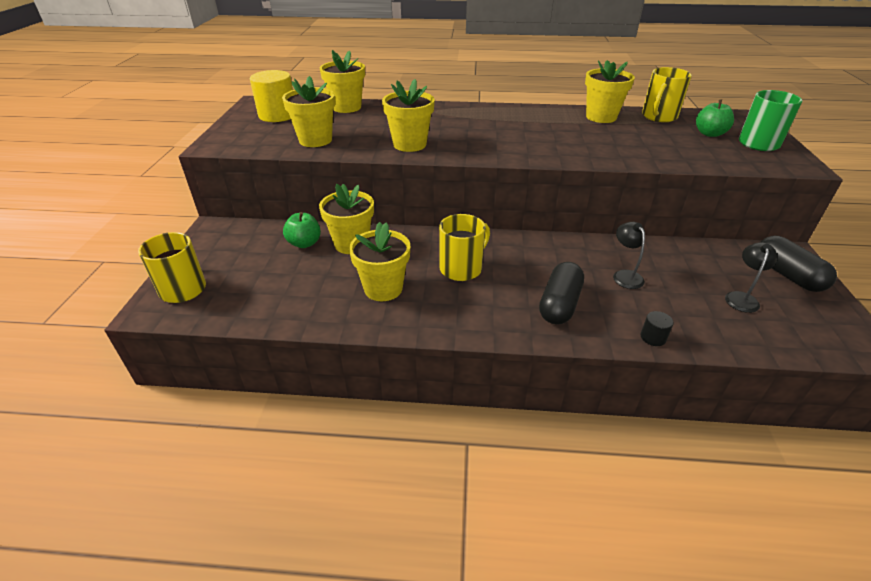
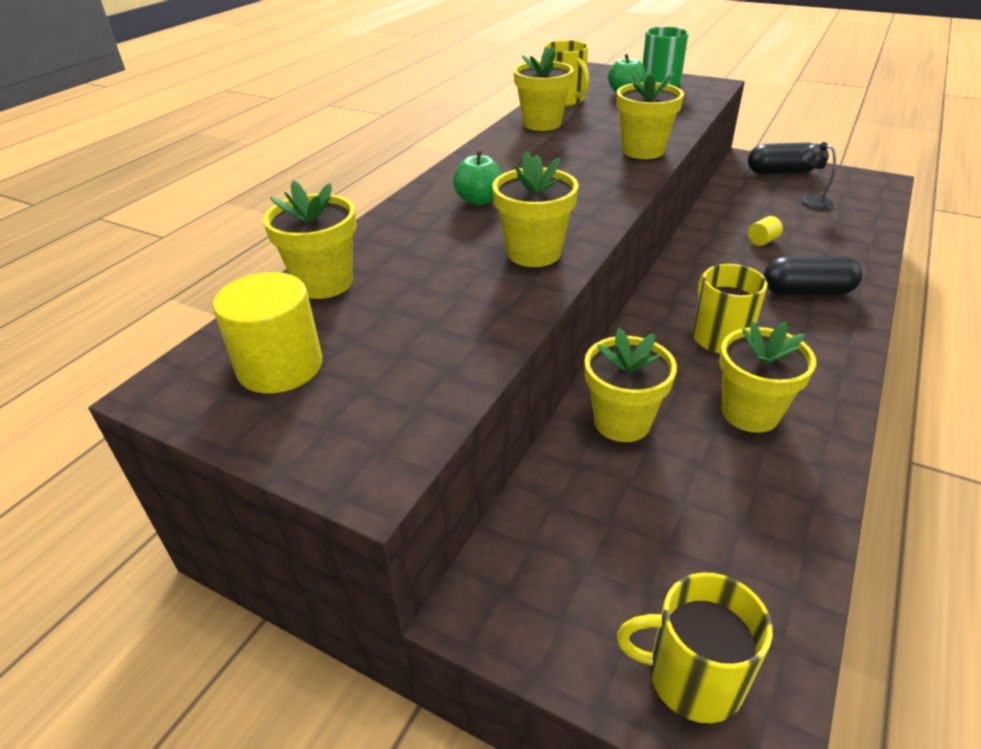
camera: 65 degrees left, 0 degrees up
yellow flower pot [282,76,335,147] -> yellow flower pot moved to [616,71,684,159]
green apple [283,212,321,248] -> green apple moved to [453,151,502,205]
black capsule [539,262,584,325] -> black capsule turned 45 degrees counterclockwise [763,256,862,295]
black lamp [613,222,645,289] -> yellow cylinder [748,216,783,246]
black cylinder [640,311,674,346] -> none

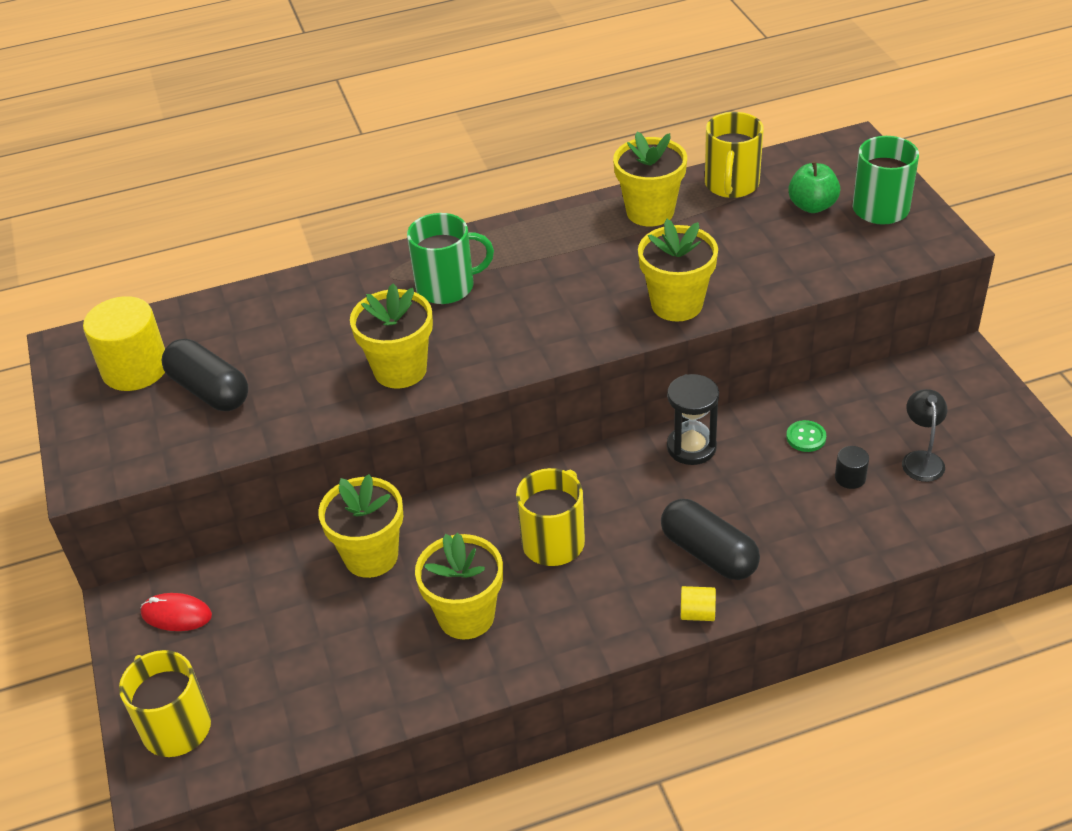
camera: 45 degrees right, 5 degrees up
yellow flower pot [263,181,357,299] -> none
green apple [453,151,502,205] -> green mug [407,213,494,304]
black capsule [748,142,815,174] -> black capsule moved to [161,339,249,411]
yellow cylinder [748,216,783,246] -> yellow cylinder moved to [681,586,716,621]
none -> red mouse [141,593,212,631]
none -> black hourglass [667,374,719,465]
none -> green button [786,420,826,452]
none -> black cylinder [835,446,869,489]

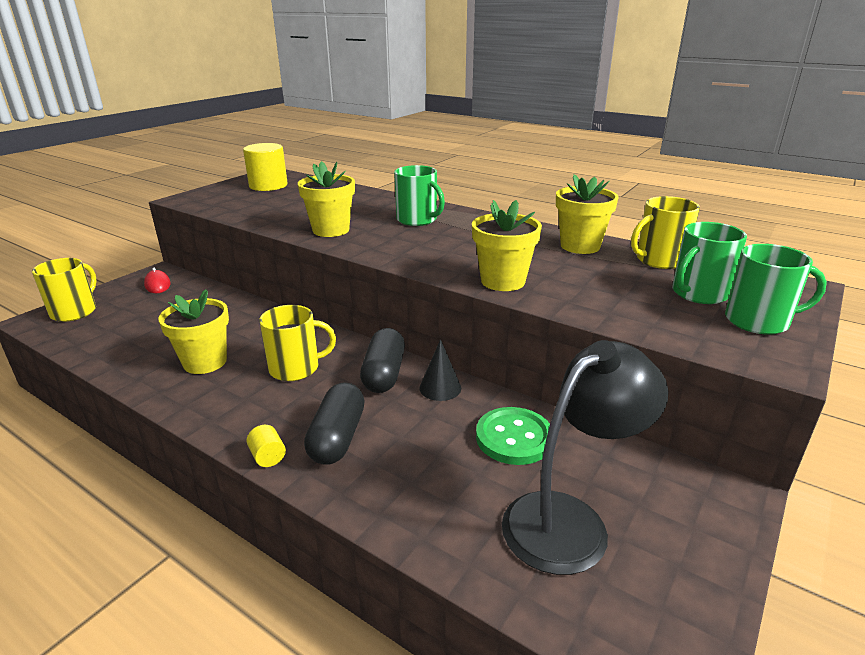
camera: 50 degrees right, 15 degrees down
black capsule [161,339,249,411] -> black capsule moved to [360,328,405,393]
yellow flower pot [318,474,403,578] -> none
black hourglass [667,374,719,465] -> black cone [419,339,461,401]
green button [786,420,826,452] -> green button [476,407,550,465], size x2.00
green apple [788,161,840,213] -> green mug [672,222,747,304]
black cylinder [835,446,869,489] -> none
black lamp [902,389,947,482] -> black lamp [502,340,668,575], size x2.14

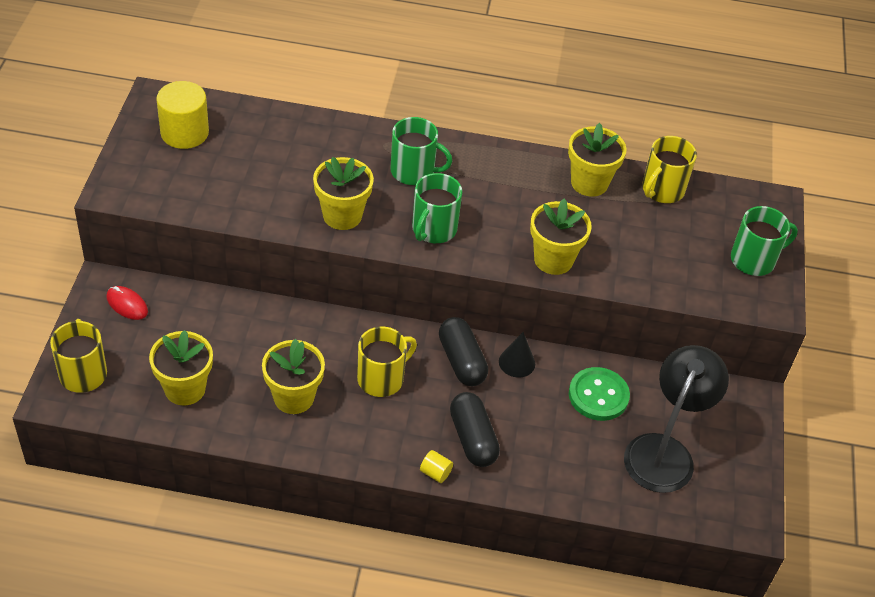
camera: 30 degrees left, 20 degrees up
green mug [672,222,747,304] -> green mug moved to [412,173,462,243]
none -> yellow flower pot [149,330,213,406]

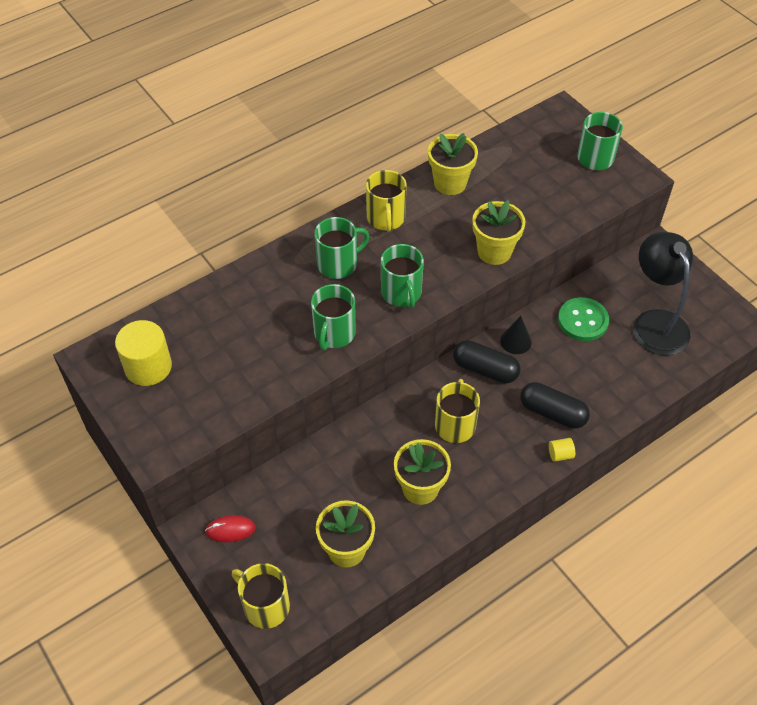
camera: 40 degrees left, 5 degrees up
yellow flower pot [313,157,374,230] -> green mug [311,284,356,350]
yellow mug [642,136,697,203] -> yellow mug moved to [366,170,407,232]

